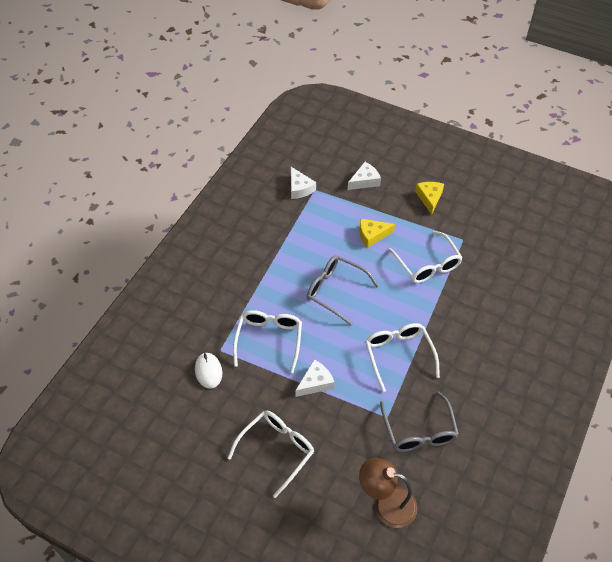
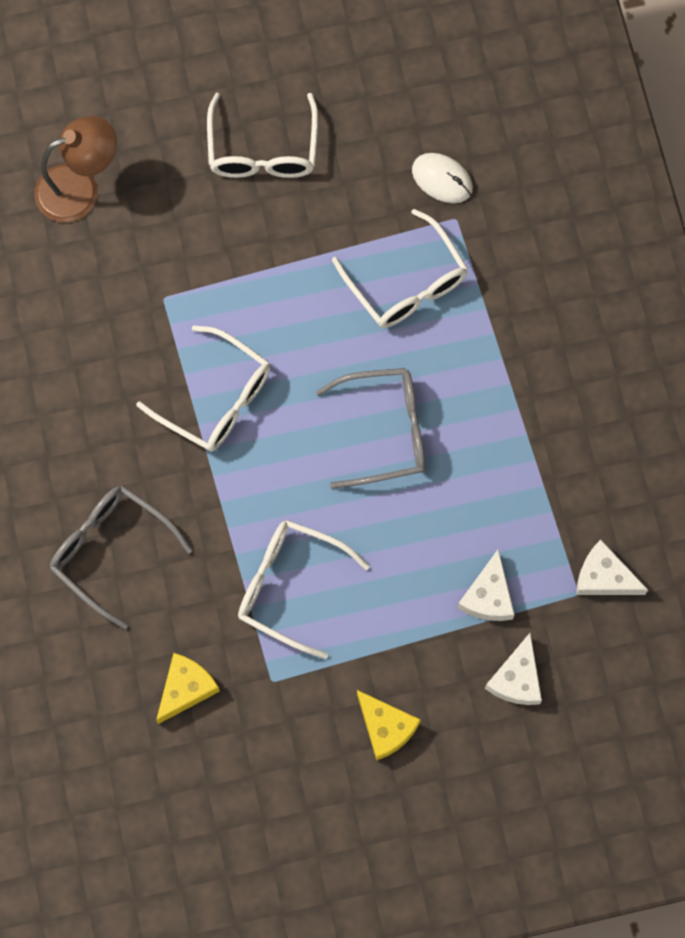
camera: 140 degrees right, 20 degrees up
white cheese [295,360,334,397] -> white cheese moved to [457,549,515,621]
yellow cheese [359,219,395,248] -> yellow cheese moved to [156,653,220,724]
grey glasses [380,391,459,452] -> grey glasses moved to [50,485,192,629]

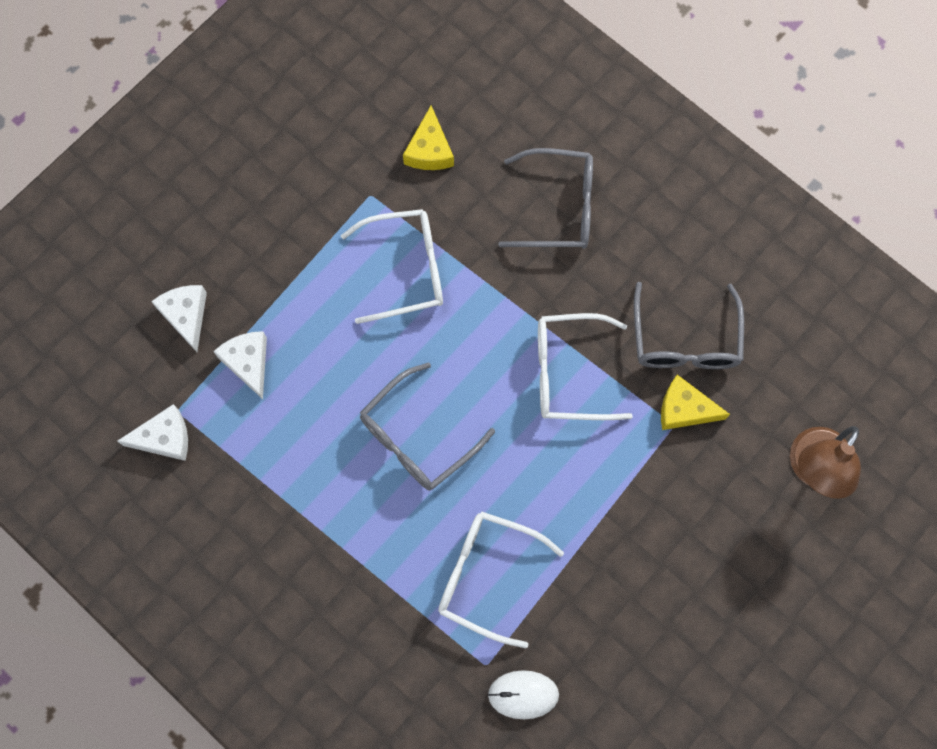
camera: 145 degrees right, 0 degrees up
white glasses [207,93,318,178] -> none
yellow cheese [357,690,421,761] -> yellow cheese moved to [661,375,730,430]
none -> grey glasses [634,282,744,369]

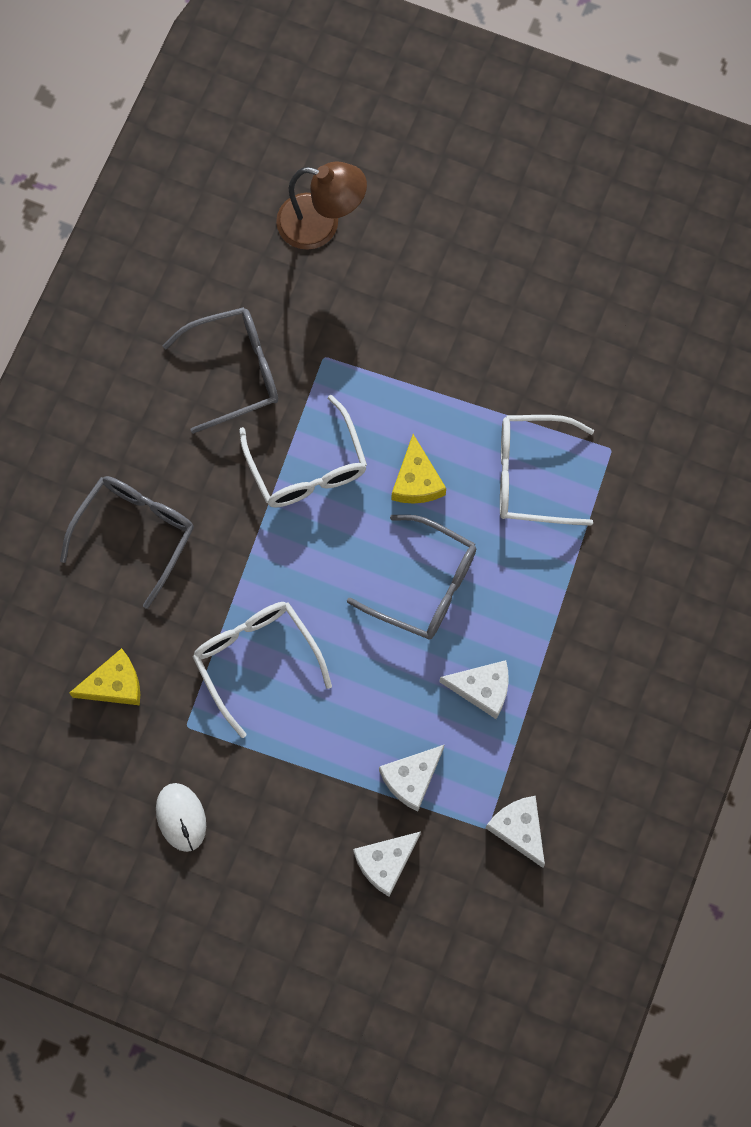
camera: 110 degrees left, 0 degrees up
white glasses [438,511,564,648] -> white glasses turned 90 degrees clockwise [500,415,594,526]
white mouse [488,670,559,719] -> white mouse moved to [156,783,206,852]
grey glasses [498,148,593,249] -> grey glasses turned 45 degrees clockwise [60,476,194,609]
yellow cheese [661,375,730,430] -> yellow cheese moved to [392,434,446,504]
none -> white cheese [439,660,509,719]

